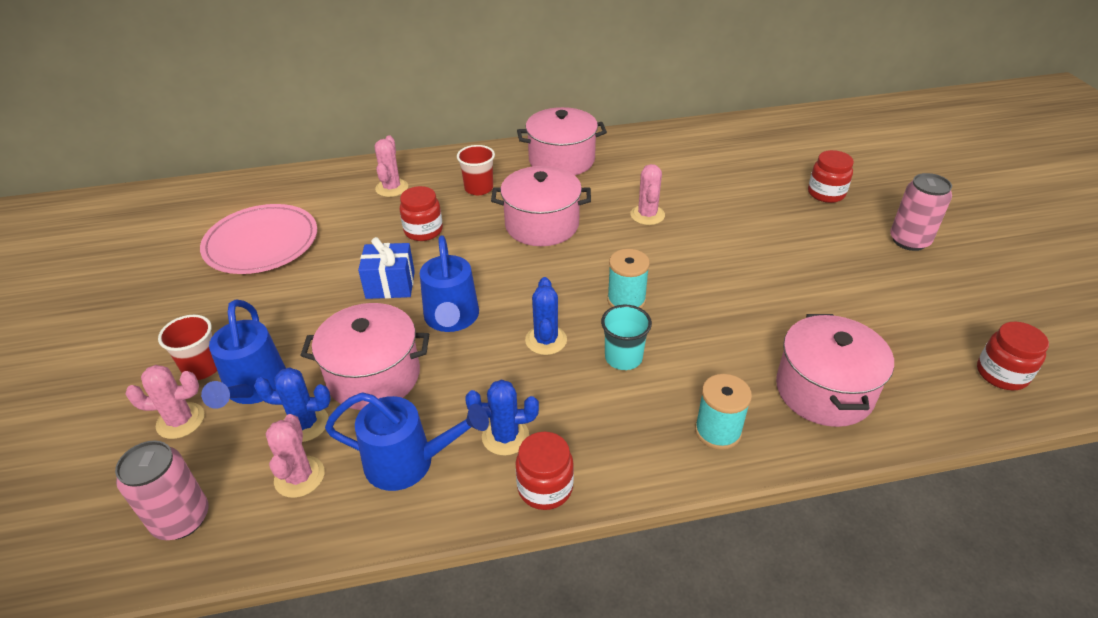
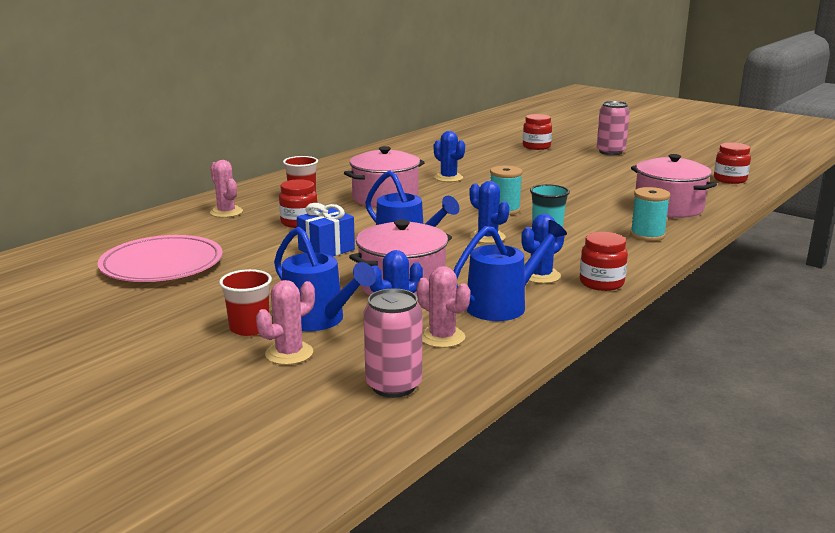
camera: 40 degrees left, 20 degrees down
pink pot [517,107,607,175] -> none
pink cactus [630,164,665,225] -> blue cactus [434,131,465,182]

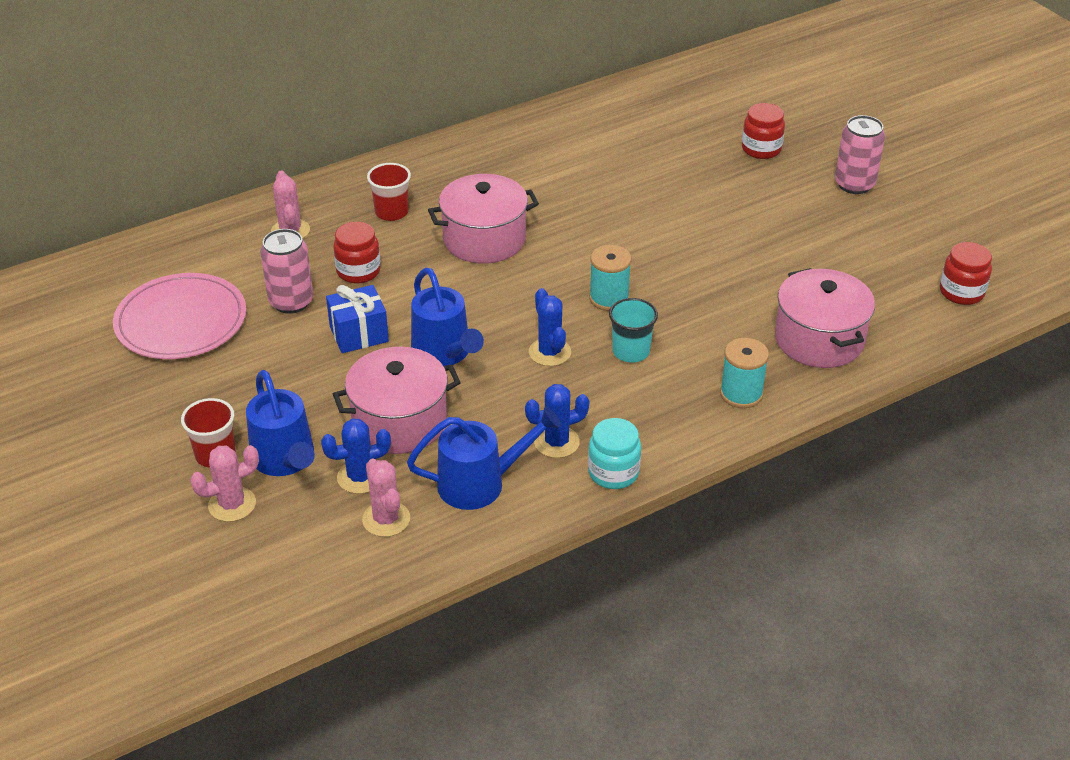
camera: 20 degrees right, 20 degrees up
pink can [364,288,422,398] -> pink can moved to [260,229,314,314]
blue cactus [434,131,465,182] -> none
red jar [580,232,628,291] -> turquoise jar [588,418,641,489]

